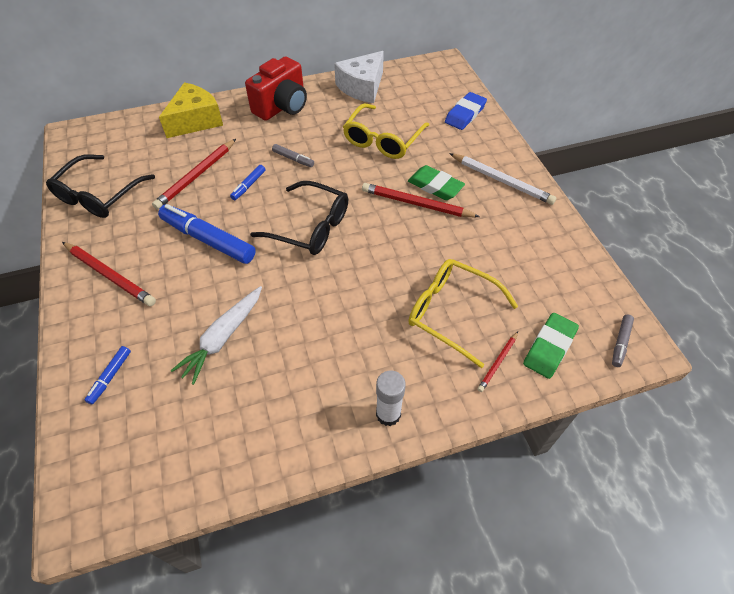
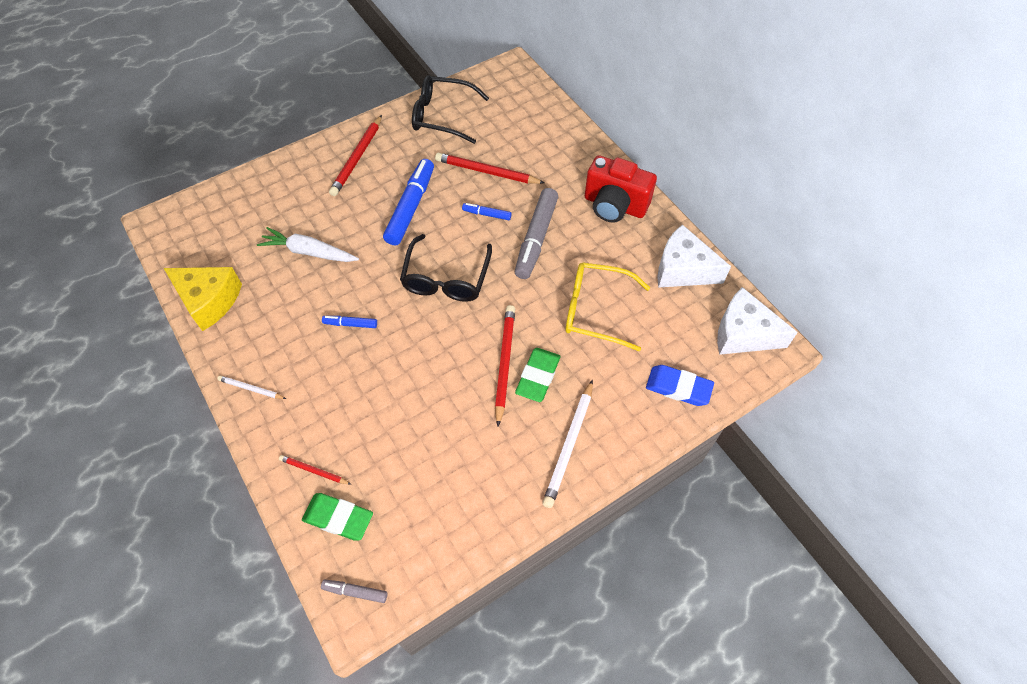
camera: 75 degrees right, 5 degrees up
blue marker [85,346,131,404] -> blue marker moved to [322,316,377,328]
yellow cheese [159,82,223,138] -> yellow cheese moved to [164,267,242,331]
grey marker [272,144,314,167] -> grey marker [515,188,558,279], size x2.10
white glue stick [376,371,406,426] -> white pencil [217,375,286,399]
yellow glasses [408,259,518,368] -> none
none -> white cheese [717,287,798,355]

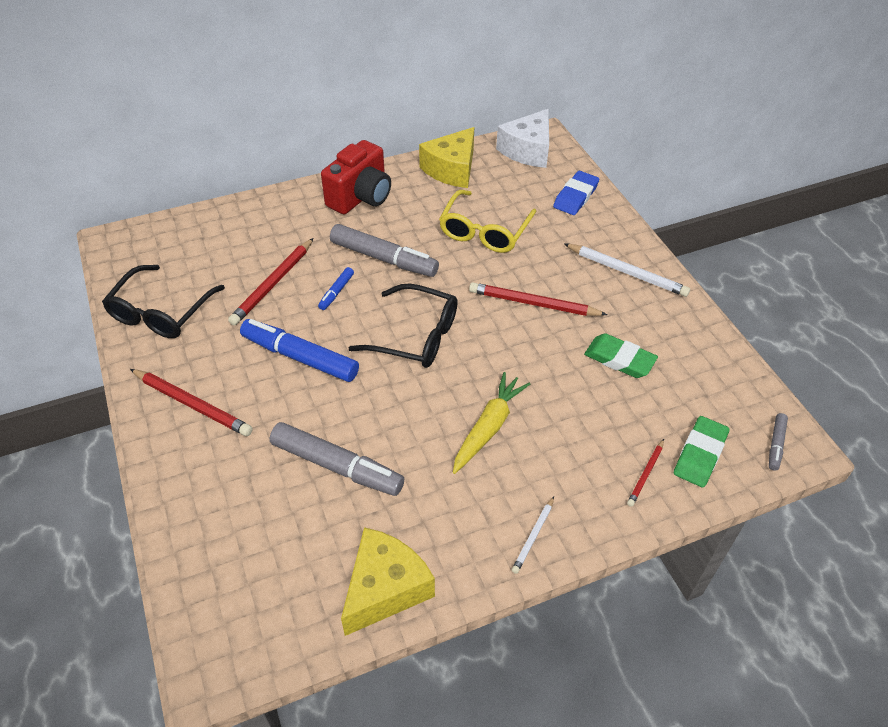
camera: 80 degrees left, 10 degrees down
white carrot [257,227,359,262] -> grey marker [270,422,404,496]
blue marker [322,316,377,328] -> none
green eraser [515,348,560,402] -> green eraser moved to [584,333,658,378]
white cheese [657,224,731,288] -> yellow cheese [419,127,474,188]
none -> yellow carrot [453,372,530,474]

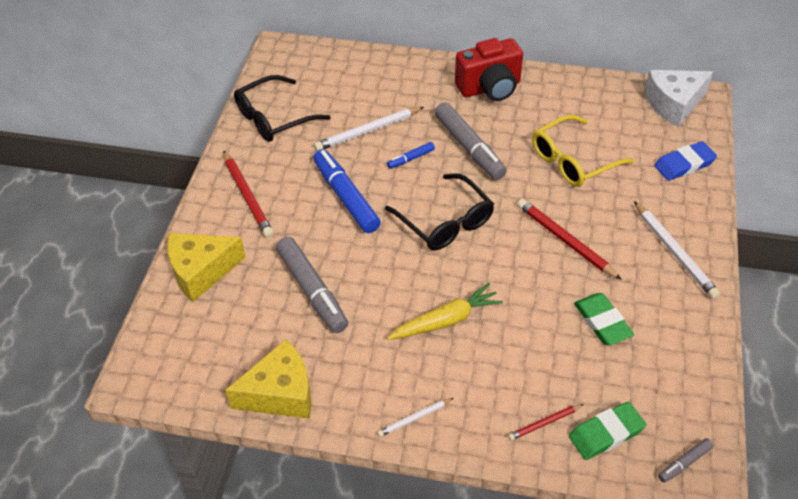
camera: 35 degrees right, 0 degrees up
red pencil [228,238,314,326] -> white pencil [314,107,424,151]
yellow cheese [419,127,474,188] -> yellow cheese moved to [167,233,246,302]

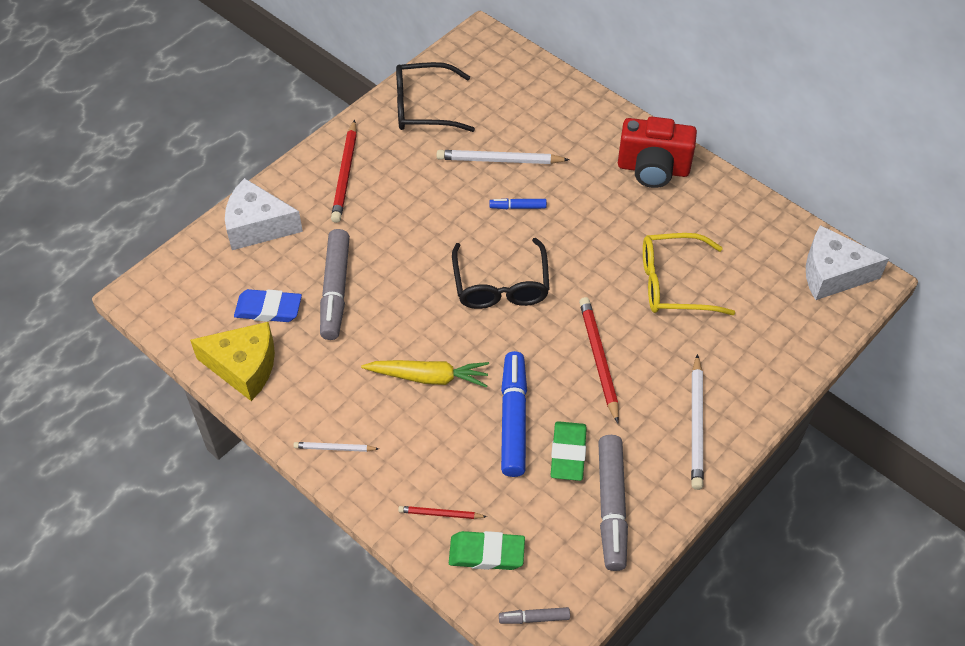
camera: 30 degrees right, 5 degrees up
yellow cheese [167,233,246,302] -> white cheese [225,178,303,250]
blue marker [313,149,381,233] -> blue marker moved to [501,351,527,477]
grey marker [434,102,506,180] -> grey marker moved to [598,435,628,571]
blue eraser [654,141,717,181] -> blue eraser moved to [234,289,302,322]

